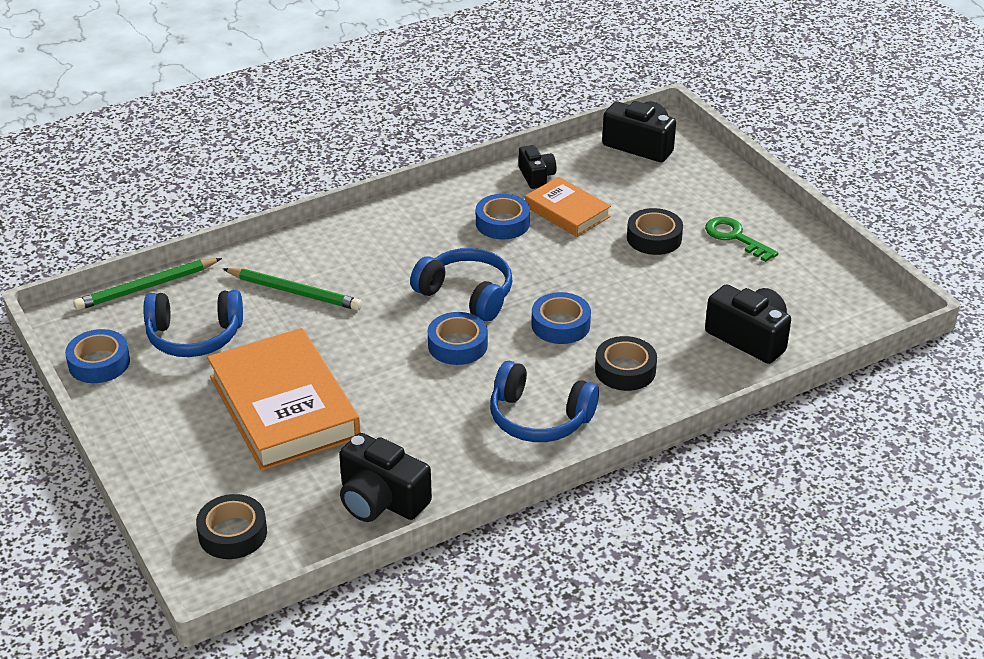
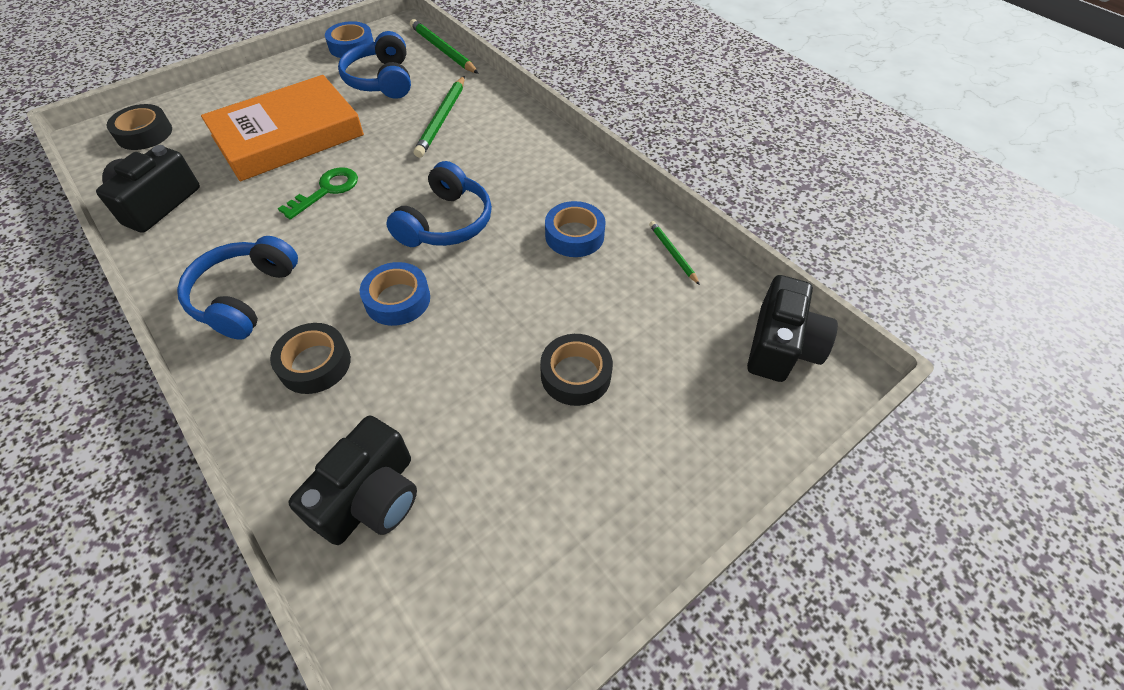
camera: 80 degrees right, 15 degrees up
blue tape [428,312,488,365] -> none
black camera [519,145,557,189] -> green pencil [649,221,700,285]
orange book [525,177,611,237] -> none
green key [705,217,778,262] -> green key moved to [278,167,358,220]

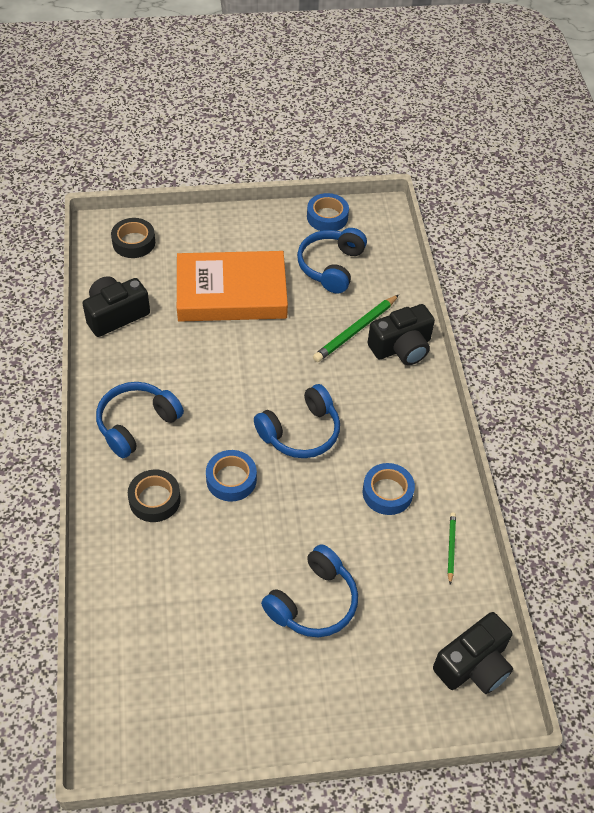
camera: 30 degrees right, 0 degrees up
green key [278,167,358,220] -> none
black camera [288,415,417,545] -> black camera moved to [367,304,435,365]
green pencil [410,19,479,74] -> none
black tape [540,334,613,406] -> blue headphones [261,544,358,637]

